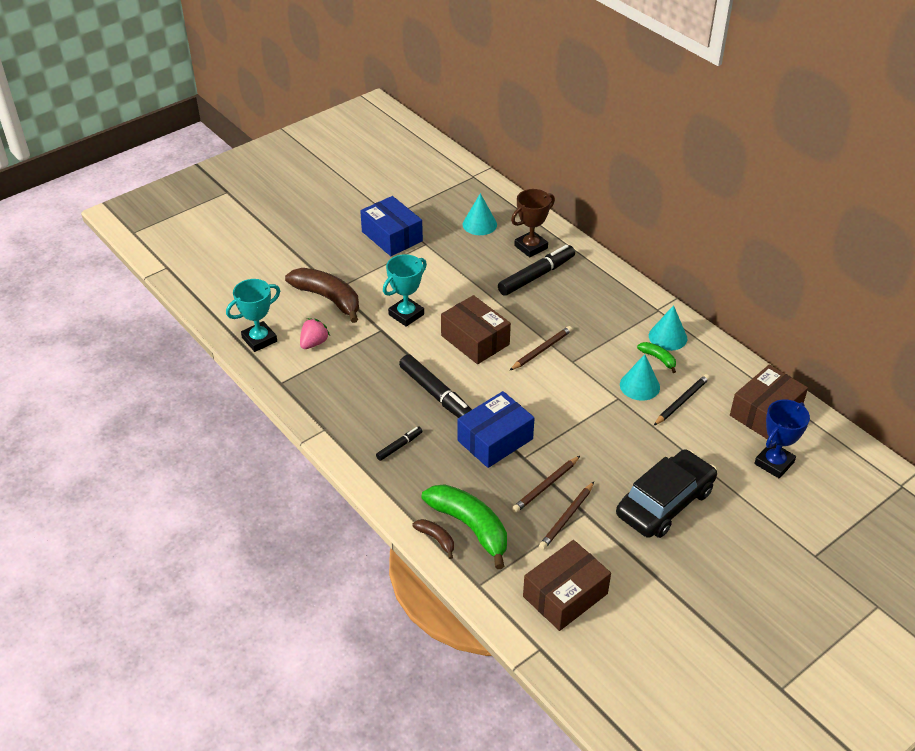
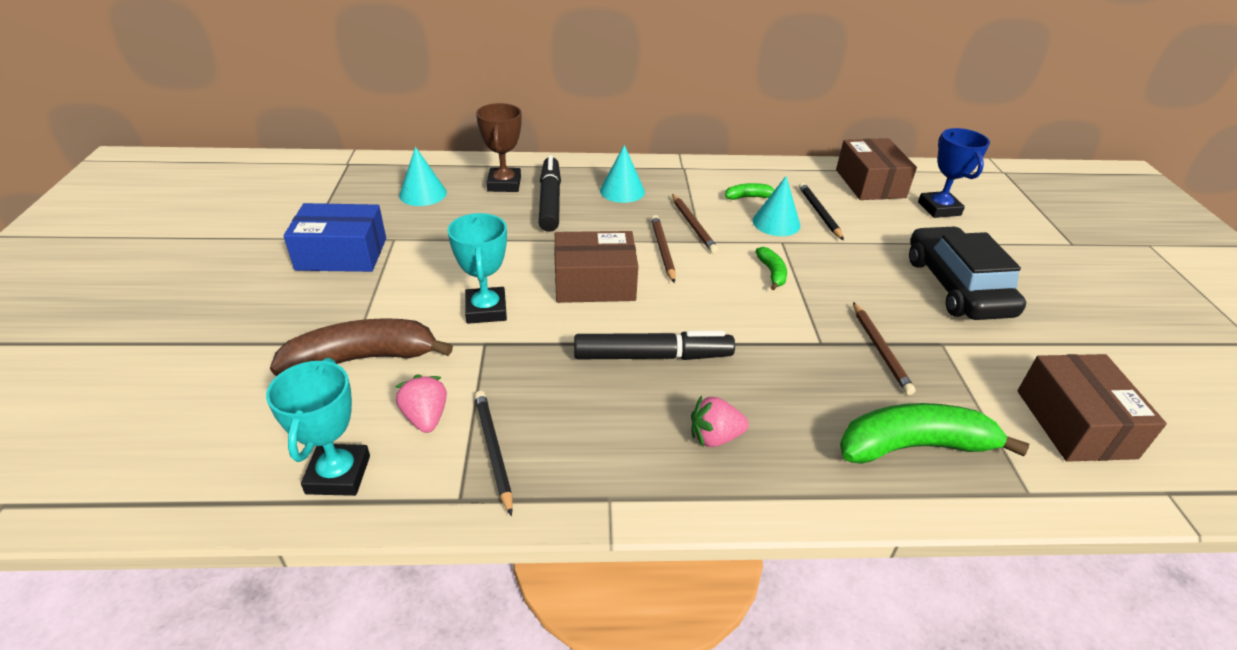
camera: 55 degrees left, 5 degrees down
black marker [376,427,423,461] -> pink strawberry [691,395,749,447]
brown banana [412,519,454,559] -> none
blue box [457,391,535,468] -> none
brown pencil [539,482,594,550] -> brown pencil moved to [672,194,718,253]
turquoise cone [649,305,687,351] -> turquoise cone moved to [600,145,645,203]
none -> black pencil [474,391,513,516]
none -> green banana [755,247,787,290]

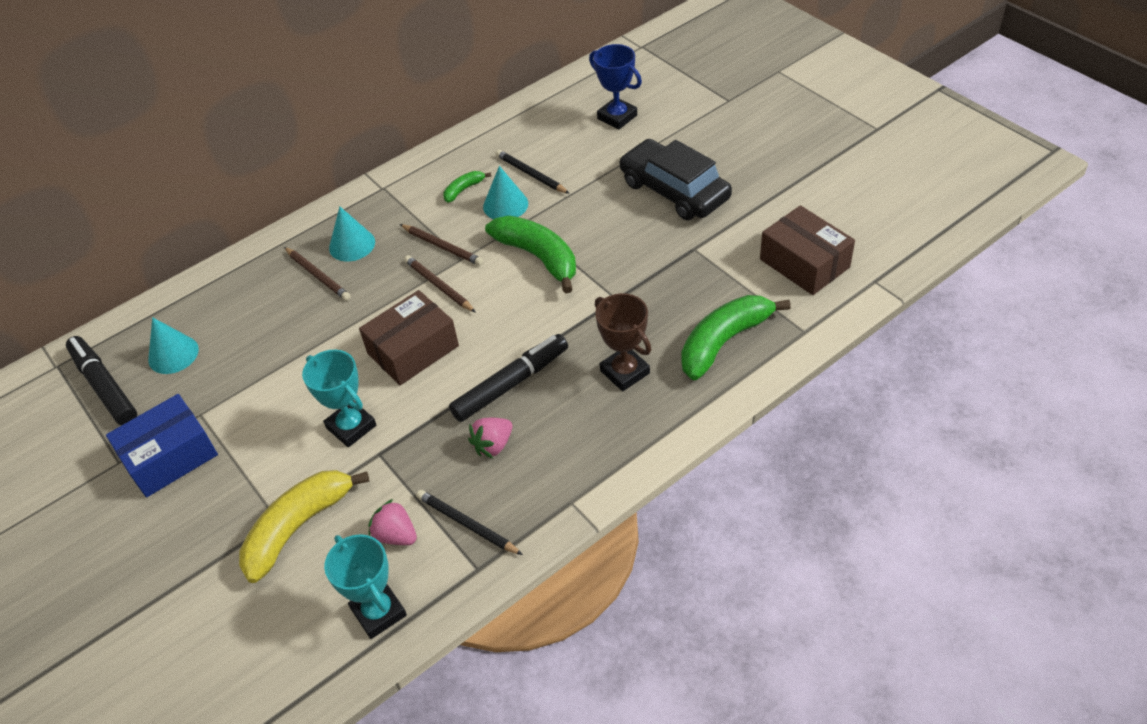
camera: 30 degrees left, 10 degrees up
brown banana [270,318,453,376] -> yellow banana [239,470,370,583]
brown trophy [476,103,522,192] -> brown trophy moved to [595,293,651,391]
black marker [539,155,561,232] -> black marker moved to [66,336,137,425]
pink strawberry [691,395,749,447] -> pink strawberry moved to [468,418,512,458]
green banana [755,247,787,290] -> green banana [485,216,576,293], size x2.10
brown box [836,138,917,200] -> none
brown pencil [853,302,916,395] -> brown pencil moved to [284,247,351,301]

